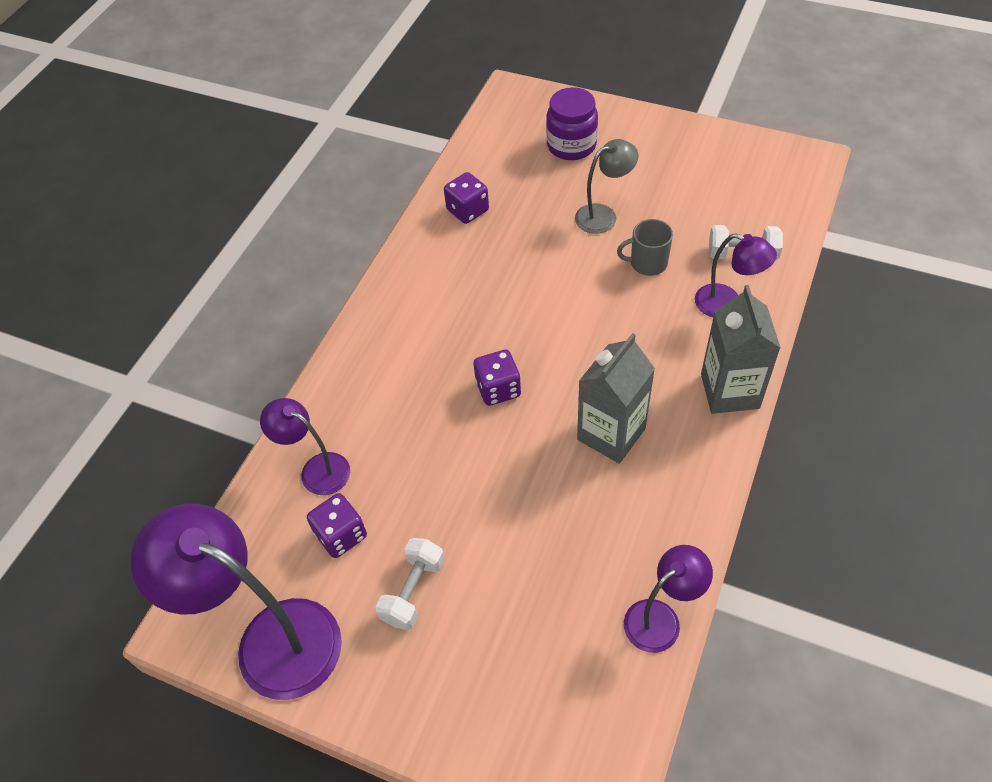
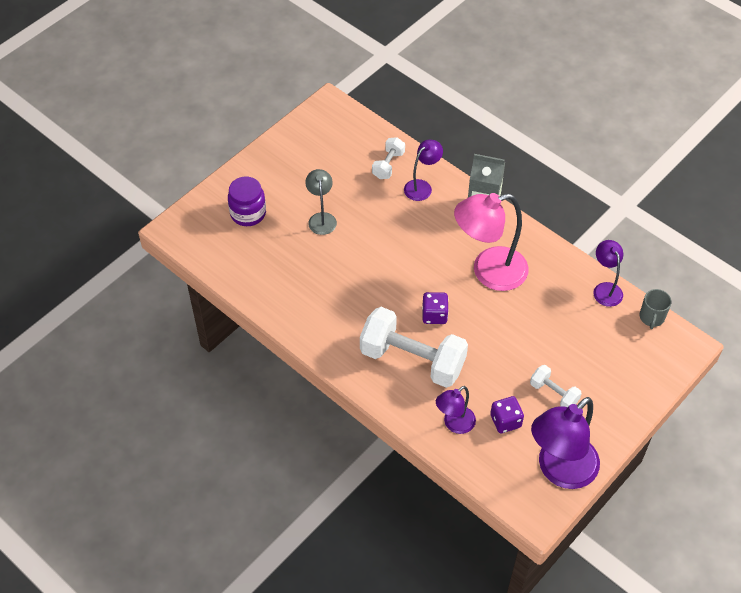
camera: 75 degrees left, 0 degrees up
purple dice [444,172,489,224] -> none
grey carton [577,333,655,464] -> pink lamp [454,193,529,291]
grey mug [617,219,673,276] -> grey mug moved to [640,289,672,329]
none -> white dumbbell [360,307,468,388]

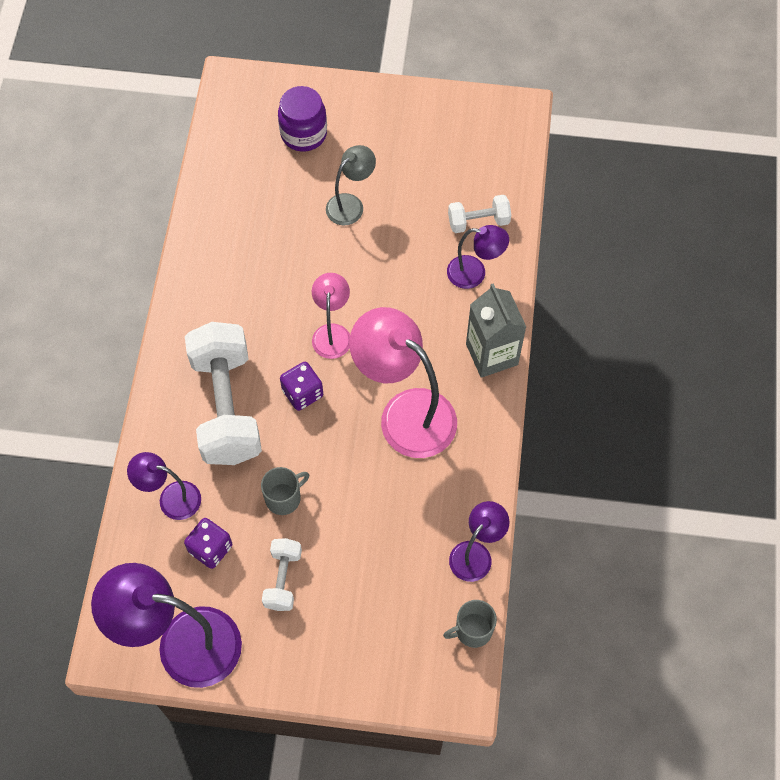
camera: 55 degrees right, 10 degrees up
none -> grey mug [261,467,309,515]
none -> pink lamp [312,273,350,359]

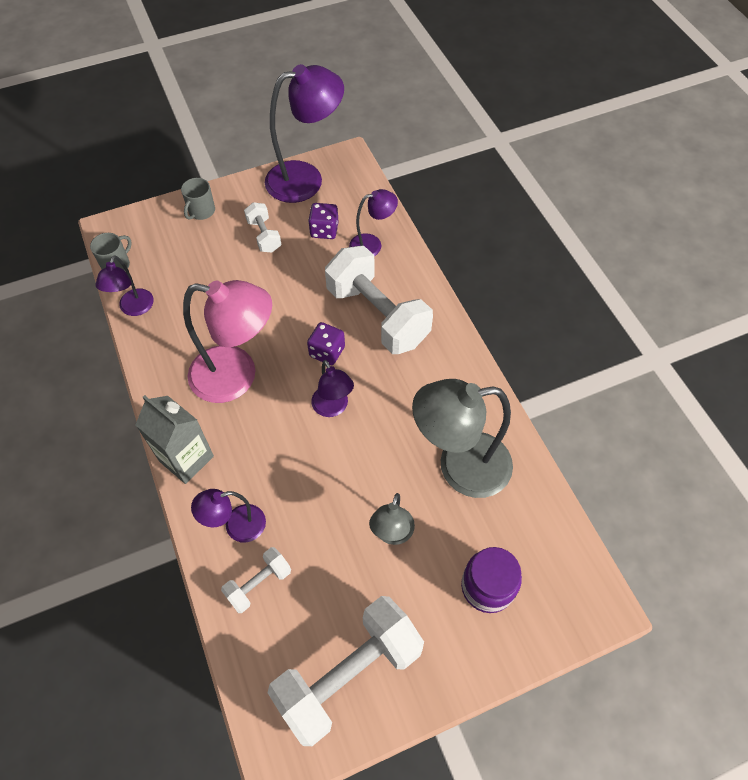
camera: 150 degrees right, 5 degrees down
grey mug [261,467,309,515] -> grey mug moved to [181,178,215,220]
pink lamp [312,273,350,359] -> purple lamp [311,360,354,417]
none -> white dumbbell [267,596,424,746]
none -> grey lamp [412,379,513,498]

